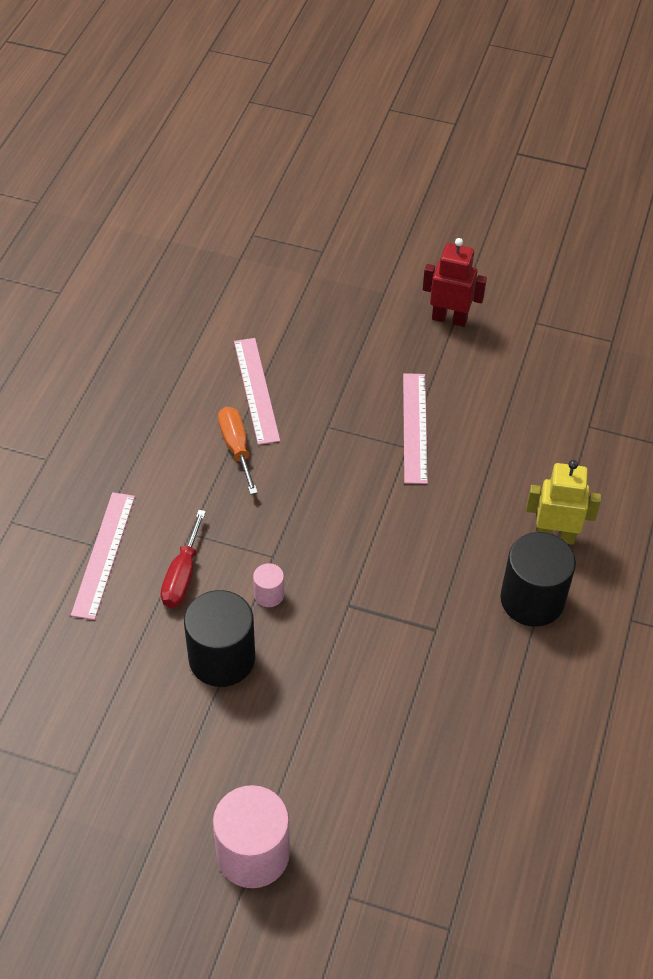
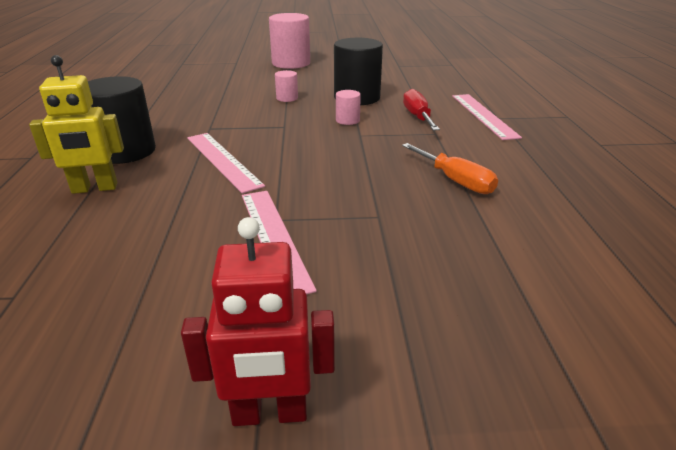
camera: 160 degrees right, 20 degrees down
pink ruler [234,338,280,445] -> pink ruler moved to [187,133,265,194]
none -> pink cylinder [275,70,298,102]

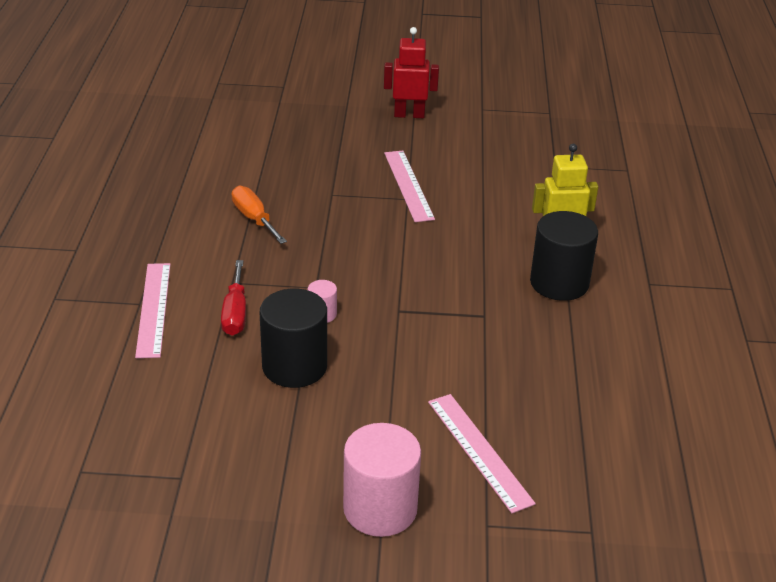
camera: 175 degrees left, 5 degrees up
pink ruler [187,133,265,194] -> pink ruler moved to [428,394,536,513]
pink cylinder [275,70,298,102] -> none

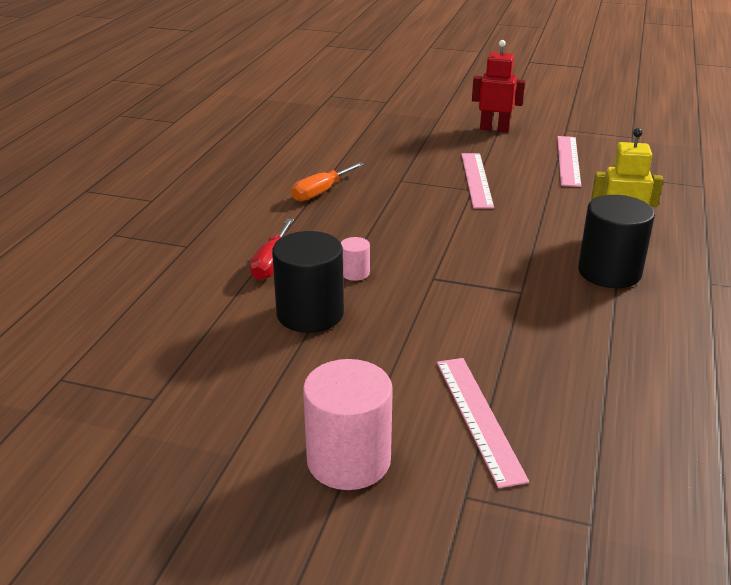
camera: 15 degrees right, 5 degrees down
pink ruler [135,263,171,358] -> pink ruler moved to [557,136,581,187]
orange screwdriver [232,186,287,244] -> orange screwdriver turned 120 degrees counterclockwise [291,162,364,202]

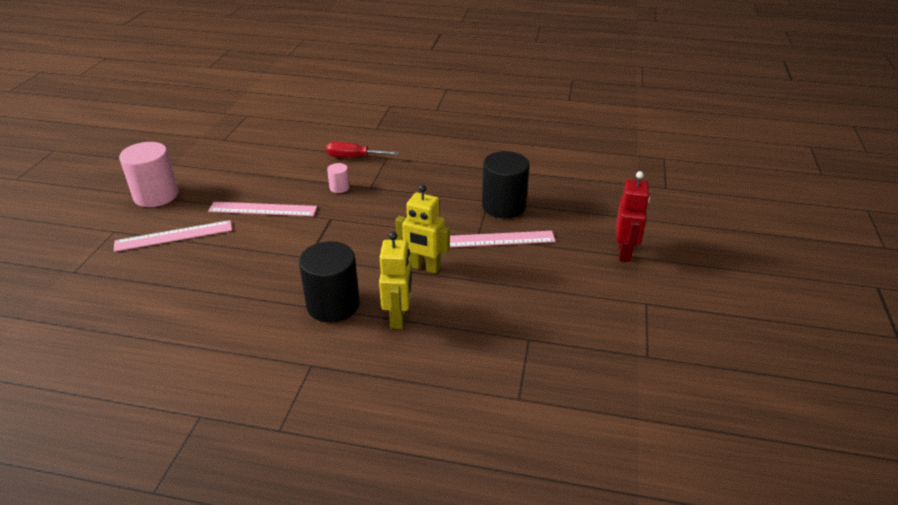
camera: 85 degrees right, 5 degrees up
black cylinder [272,231,344,333] -> black cylinder moved to [482,151,529,218]
orange screwdriver [291,162,364,202] -> none
pink ruler [557,136,581,187] -> pink ruler moved to [208,202,317,216]
none -> yellow robot [395,185,450,274]

